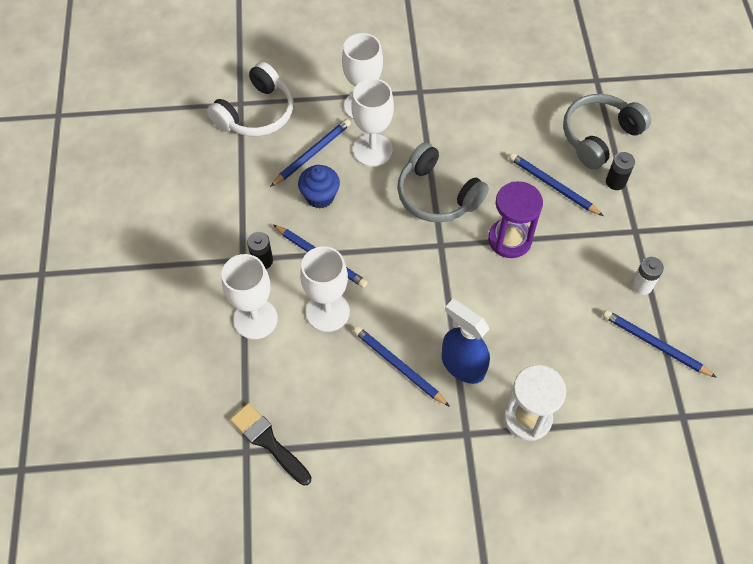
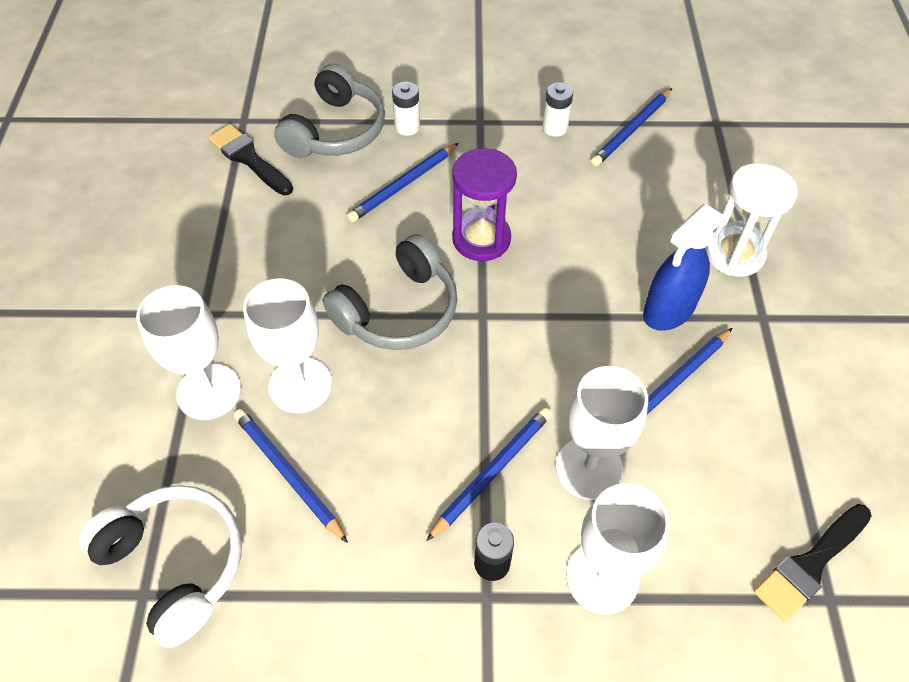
camera: 85 degrees left, 5 degrees down
blue cupcake [298,165,340,209] -> none
grey headphones [563,94,651,170] -> grey headphones turned 120 degrees counterclockwise [274,64,385,158]
black battery [606,152,635,190] -> white battery [392,81,420,136]
none -> black brush [208,124,293,195]

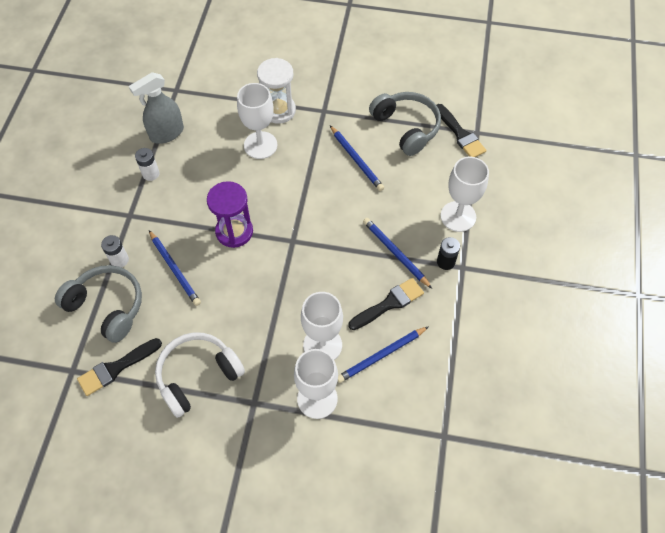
camera: 80 degrees left, 5 degrees up
white headphones [79,485,242,648] -> white headphones moved to [155,332,245,418]
grey headphones [323,234,457,350] -> grey headphones moved to [369,92,441,156]
white goblet [556,366,648,500] -> white goblet moved to [237,83,277,159]
blue pencil [591,88,672,166] -> grey spray bottle [129,72,184,144]
blue spray bottle [643,204,724,331] -> none
none -> black brush [348,278,424,330]

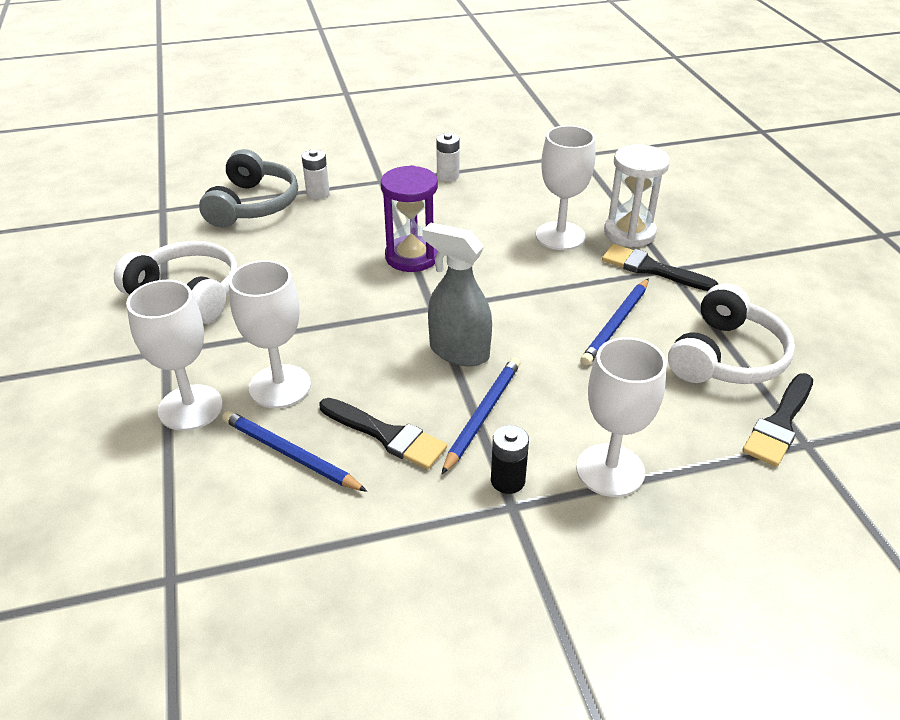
camera: 65 degrees right, 20 degrees down
black brush [77,338,162,396] -> black brush moved to [602,244,718,291]
grey spray bottle [129,72,184,144] -> grey spray bottle moved to [422,222,492,366]
blue pencil [149,230,201,306] -> none
grey headphones [369,92,441,156] -> white headphones [668,283,795,384]

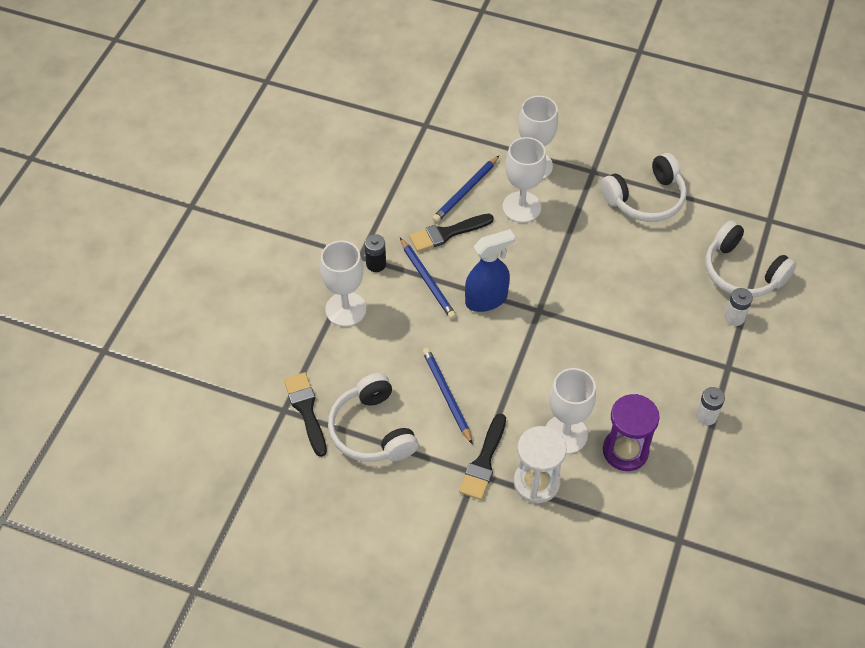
camera: 125 degrees right, 15 degrees up
grey headphones [199,149,298,227] -> white headphones [705,220,796,297]
blue pencil [222,411,367,492] -> blue pencil turned 150 degrees clockwise [432,155,500,223]
purple hourglass [381,165,438,272] -> purple hourglass moved to [603,394,660,471]
grey spray bottle [422,222,492,366] -> blue spray bottle [465,229,515,312]
black brush [602,244,718,291] -> black brush turned 135 degrees clockwise [459,413,506,500]

